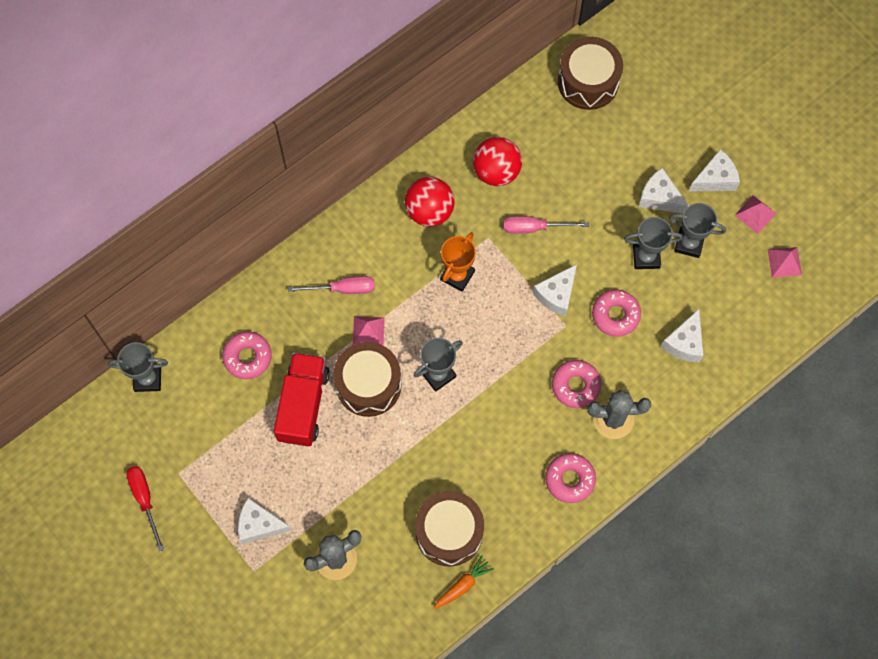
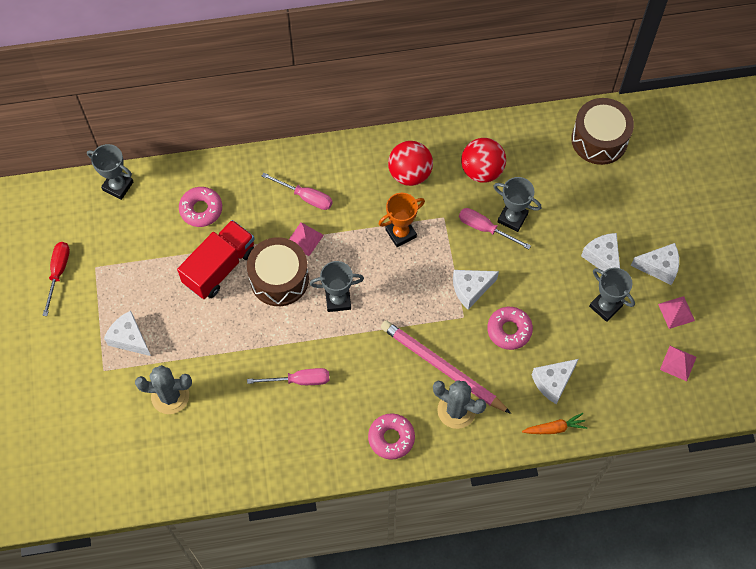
camera: 30 degrees right, 5 degrees down
brown drum [415,491,484,566] -> none
orange carrot [434,555,494,609] -> orange carrot moved to [522,413,587,434]
pink donut [552,360,601,408] -> pink pencil [381,320,511,414]
grey trophy [624,217,682,269] -> grey trophy moved to [493,177,541,232]
none -> pink screwdriver [247,368,329,385]

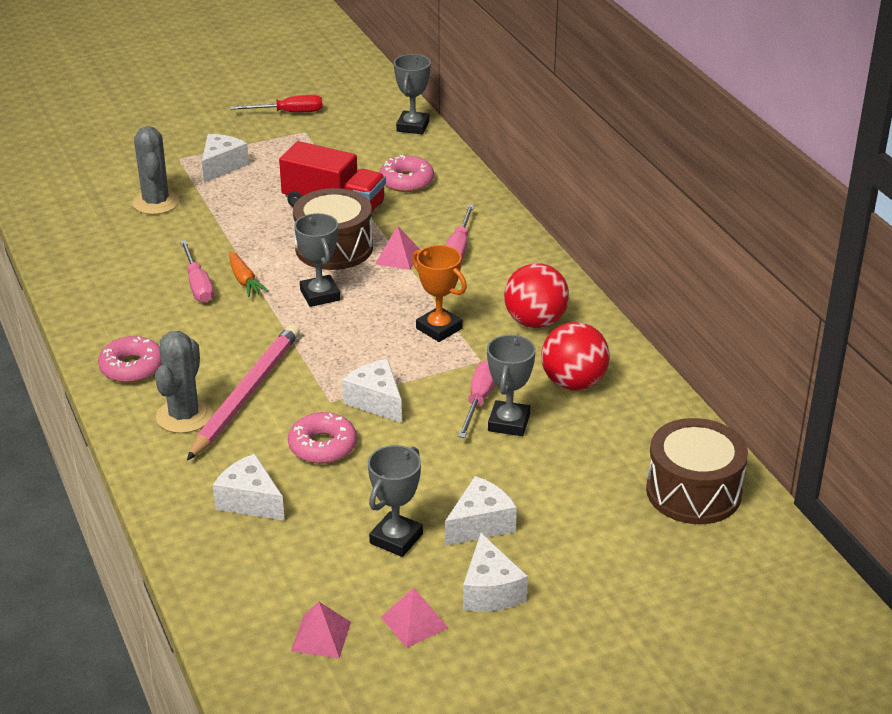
camera: 75 degrees right, 30 degrees down
orange carrot [522,413,587,434] -> orange carrot moved to [229,251,269,297]

